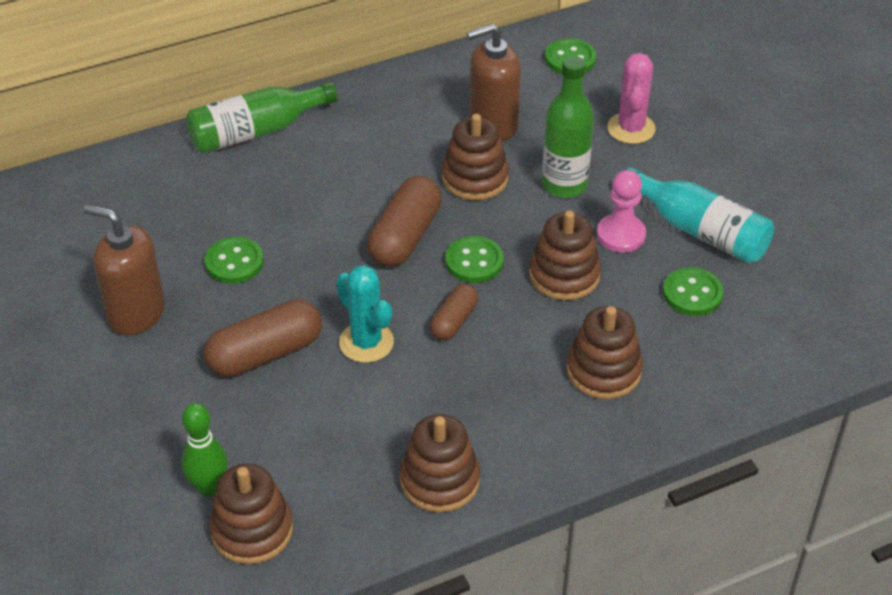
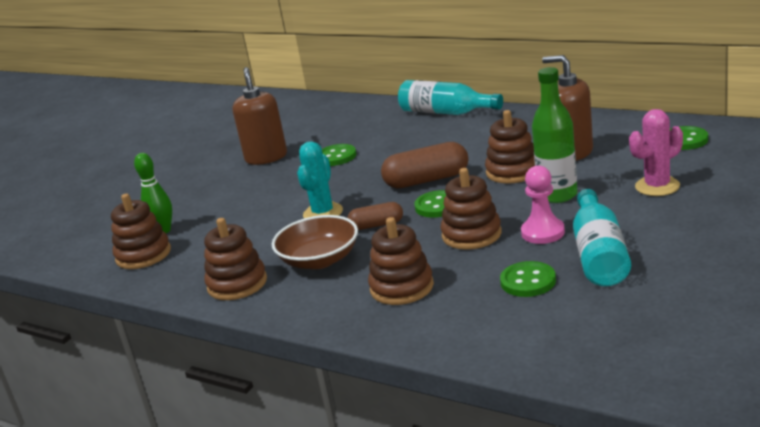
camera: 60 degrees right, 20 degrees down
green bottle [186,82,337,153] -> turquoise bottle [398,80,503,115]
brown capsule [204,299,322,377] -> none
none -> brown bowl [272,215,358,269]

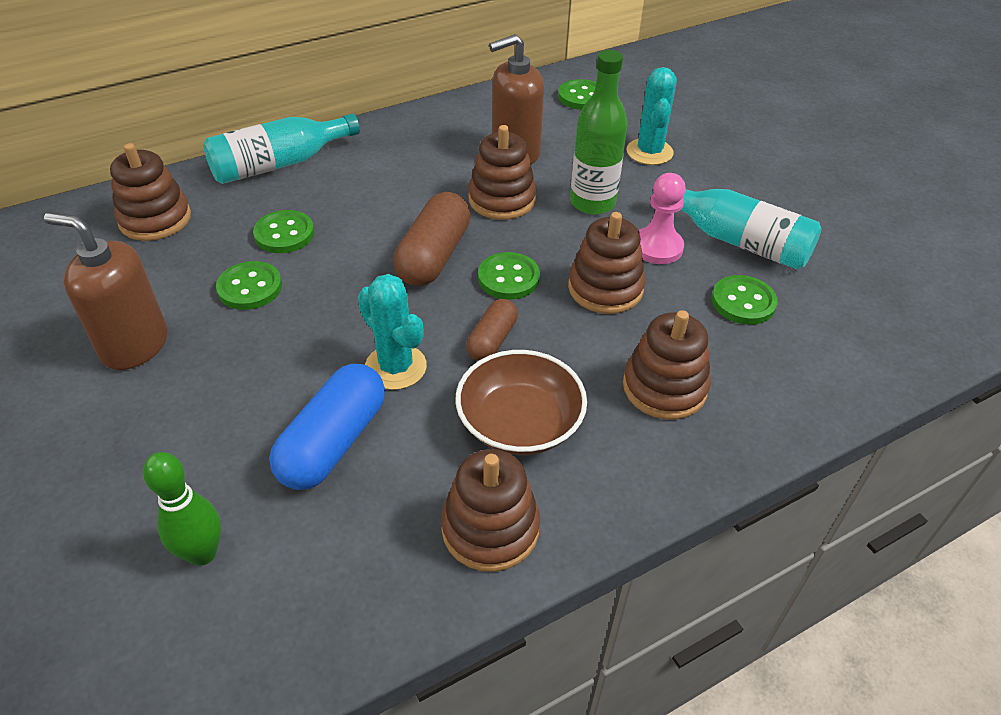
camera: 65 degrees left, 20 degrees up
brown stacking toy [111,193,171,269] -> brown stacking toy moved to [110,143,191,241]
pink cactus [629,109,683,196] -> turquoise cactus [627,67,677,165]
none -> green button [253,210,314,253]
none -> blue capsule [269,364,385,490]

